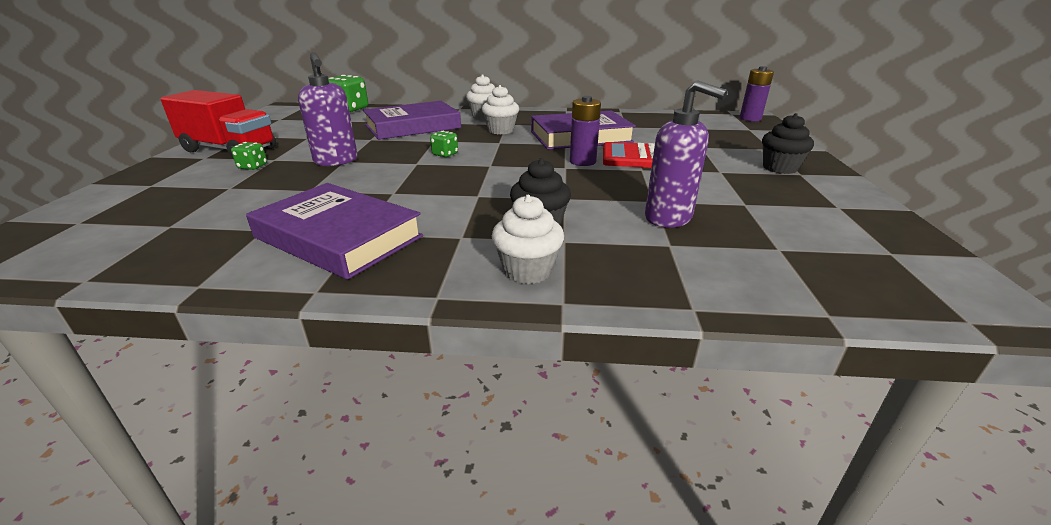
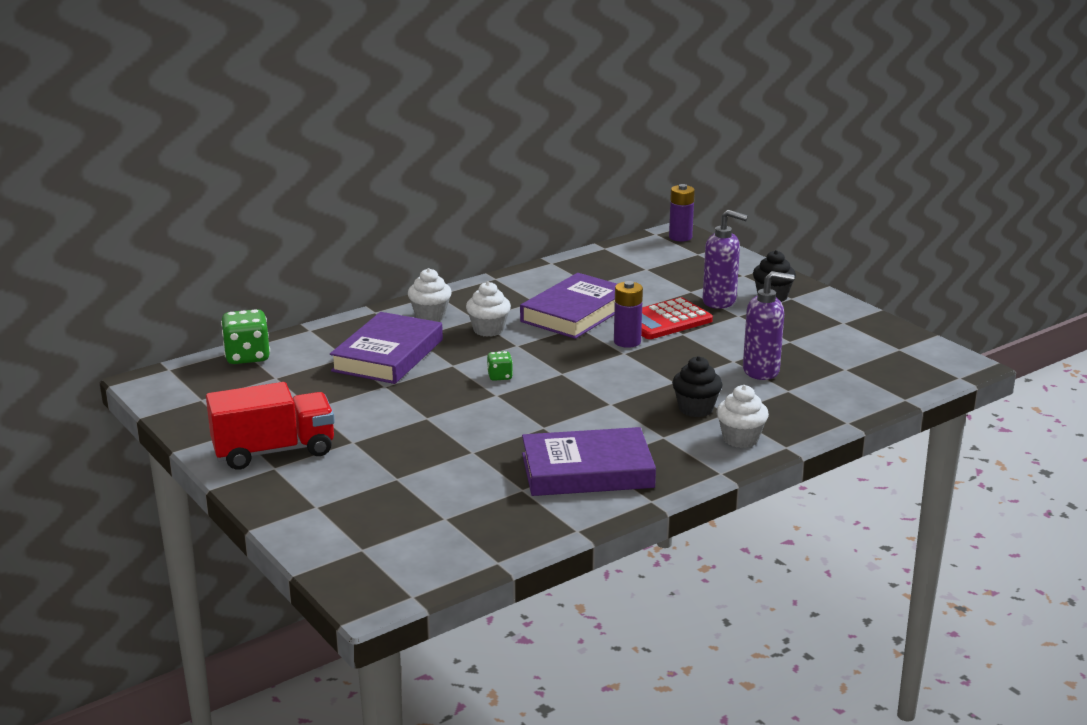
camera: 40 degrees left, 5 degrees down
green dice [231,142,267,170] -> none
purple soap dispenser [298,52,358,166] -> purple soap dispenser moved to [703,210,748,309]

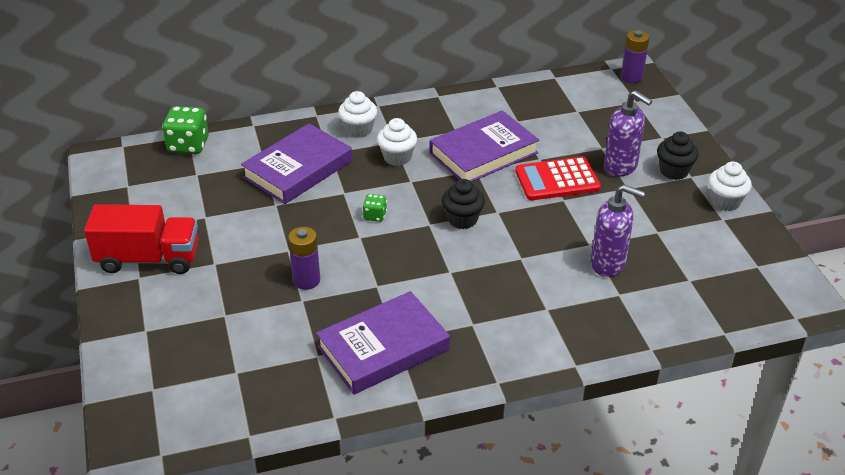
camera: 20 degrees right, 15 degrees up
purple book [522,427,656,496] -> purple book turned 45 degrees counterclockwise [316,291,450,395]
purple battery [614,281,643,348] -> purple battery moved to [288,227,320,290]
black cupcake [672,356,723,417] -> black cupcake moved to [442,179,485,229]
white cupcake [716,385,769,448] -> white cupcake moved to [708,161,752,211]

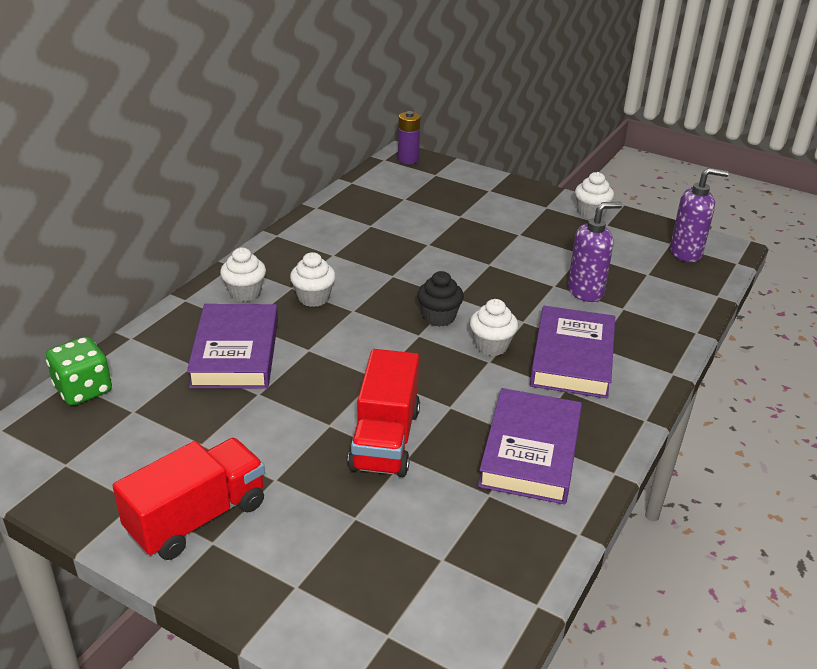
camera: 45 degrees left, 5 degrees down
purple battery [288,227,320,290] -> red truck [348,349,420,477]
green dice [363,194,387,222] -> none
purple book [430,110,539,182] -> purple book moved to [530,306,615,398]
red calculator [515,156,601,200] -> none
purple soap dispenser [604,90,652,176] -> purple soap dispenser moved to [670,168,729,262]
black cupcake [657,132,699,180] -> none
none -> white cupcake [470,299,518,356]

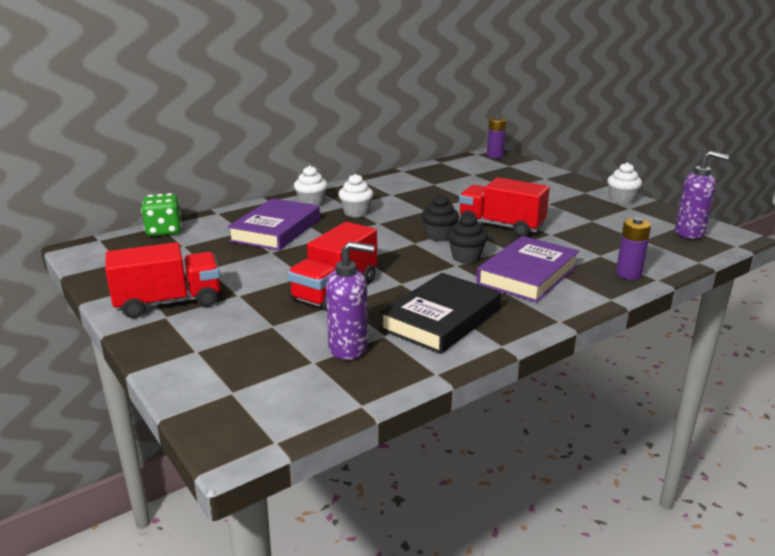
camera: 25 degrees right, 10 degrees down
white cupcake [470,299,518,356] -> black cupcake [447,213,488,264]
purple book [478,388,582,504] -> black book [380,273,501,354]
purple soap dispenser [568,202,622,302] -> purple soap dispenser moved to [326,241,375,360]
none -> red truck [459,177,550,237]
none -> purple battery [616,217,651,280]

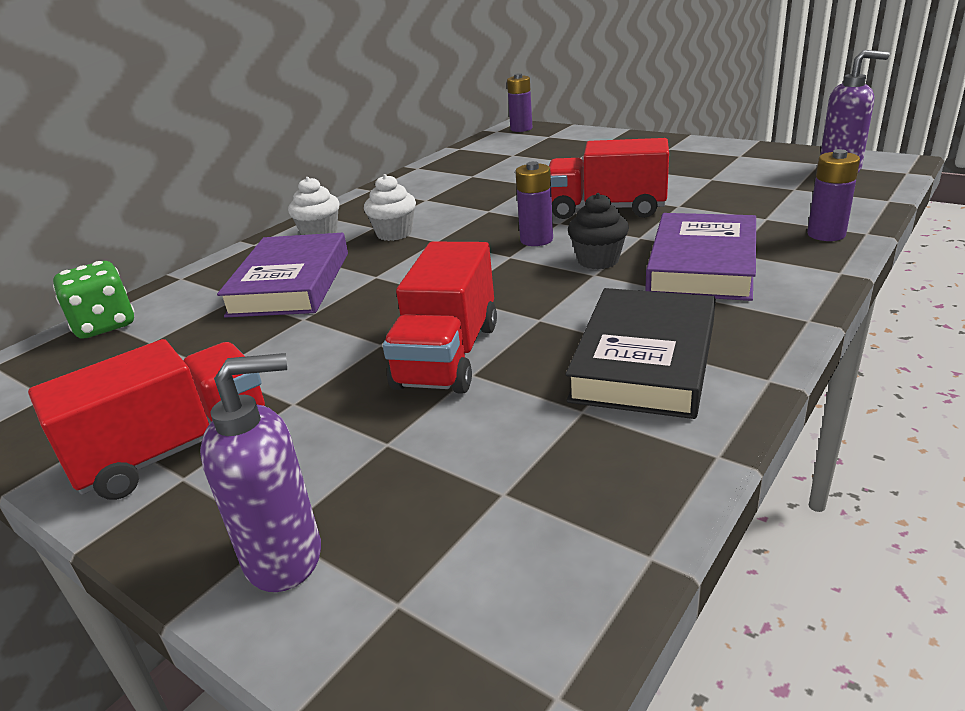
camera: 15 degrees left, 5 degrees up
purple soap dispenser [326,241,375,360] -> purple soap dispenser moved to [200,353,321,592]
black cupcake [421,194,459,242] -> purple battery [515,161,553,246]
white cupcake [607,162,642,204] -> none

